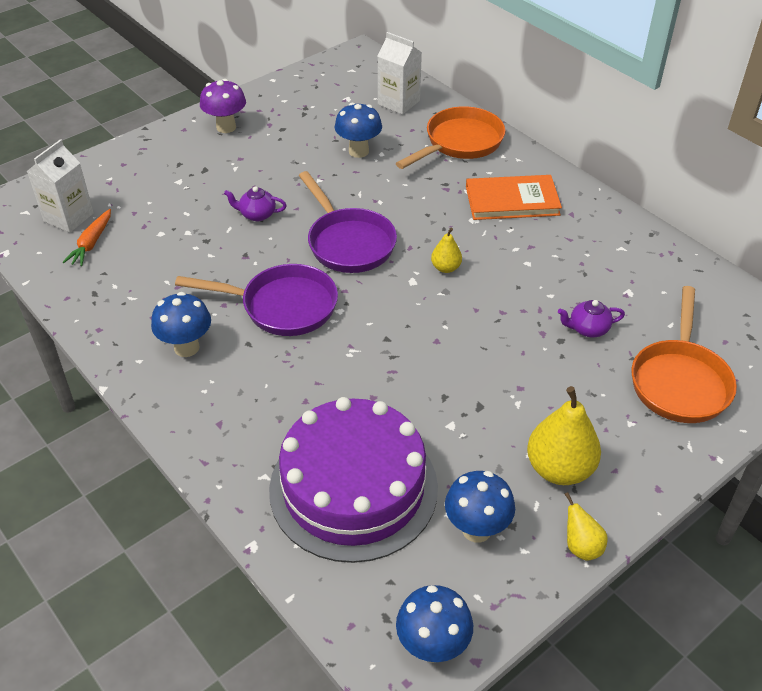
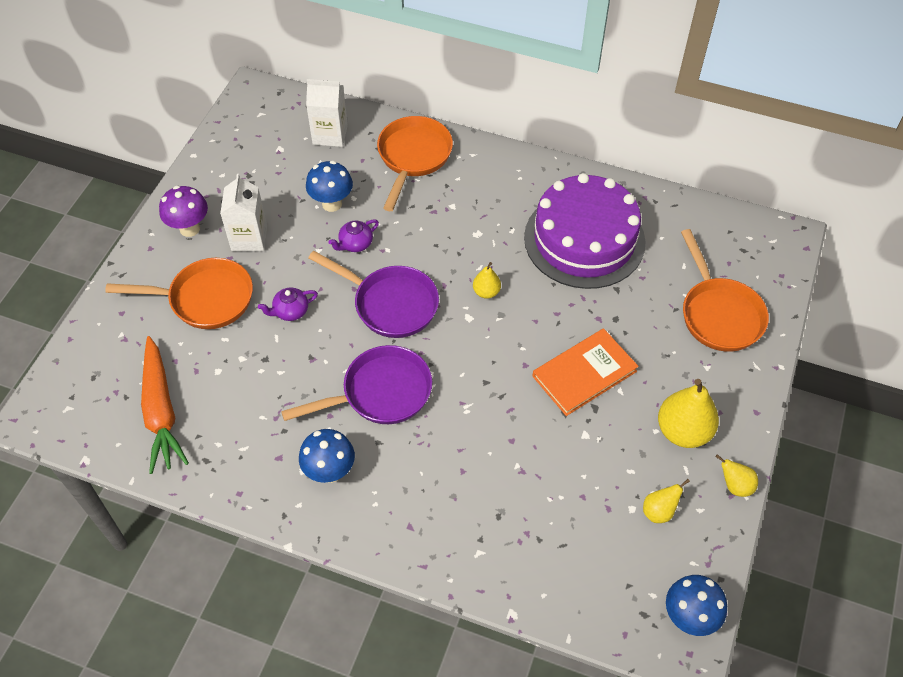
camera: 30 degrees left, 10 degrees up
white carton [27,139,94,233] -> white carton moved to [220,174,267,251]
orange carrot [63,209,111,266] -> orange carrot [141,336,189,474], size x1.79
purple cake [269,397,438,563] -> purple cake moved to [524,173,645,289]
blue mushroom [445,471,515,543] -> yellow pear [643,479,690,523]
orange book [466,175,562,220] -> orange book moved to [533,328,639,416]
purple teapot [558,300,625,337] -> purple teapot moved to [329,219,379,252]
none -> orange pan [105,258,253,329]

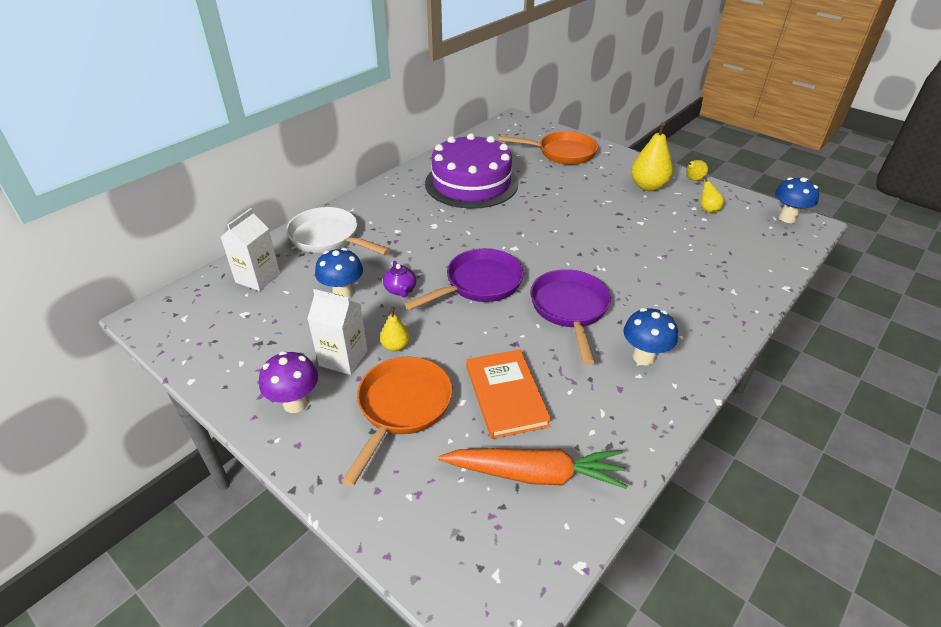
camera: 70 degrees left, 15 degrees down
purple teapot [258,288,318,321] -> none
orange pan [377,116,453,211] -> white pan [286,207,390,255]
yellow pear [473,262,501,299] -> yellow pear moved to [380,307,410,351]
orange book [533,328,639,416] -> orange book moved to [466,349,551,439]

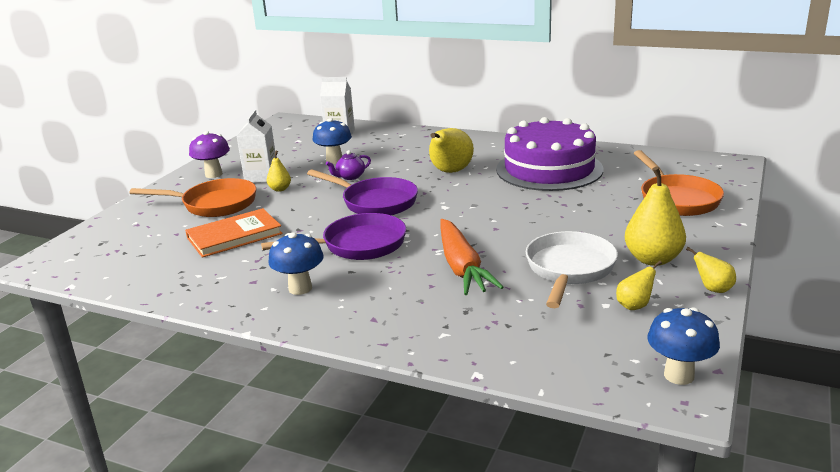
camera: 75 degrees right, 15 degrees down
white pan [286,207,390,255] -> white pan moved to [526,231,618,308]
orange carrot [438,448,628,489] -> orange carrot moved to [440,219,504,295]
none -> yellow pear [429,128,474,173]

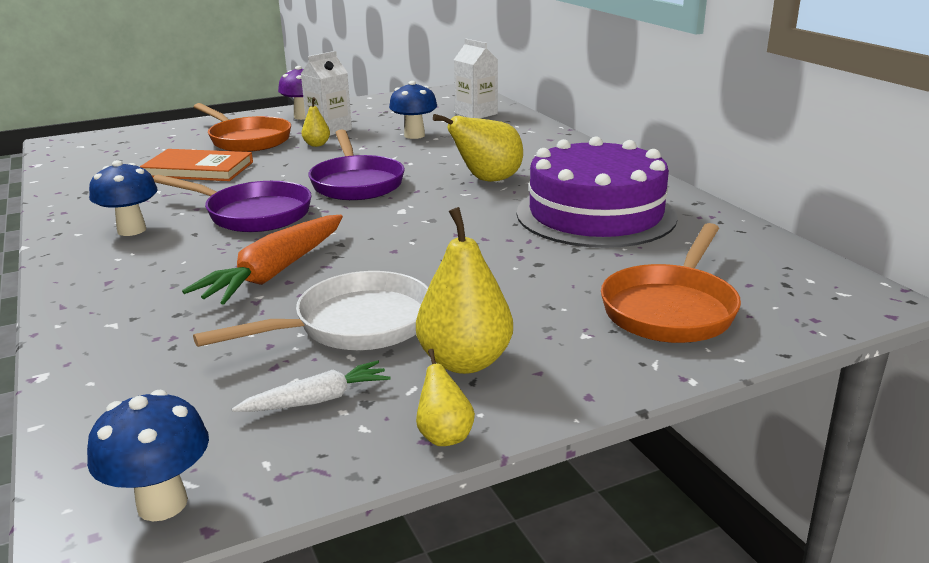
camera: 40 degrees right, 0 degrees up
purple teapot [326,150,371,180] -> none
yellow pear [616,261,662,310] -> white carrot [232,360,390,412]

